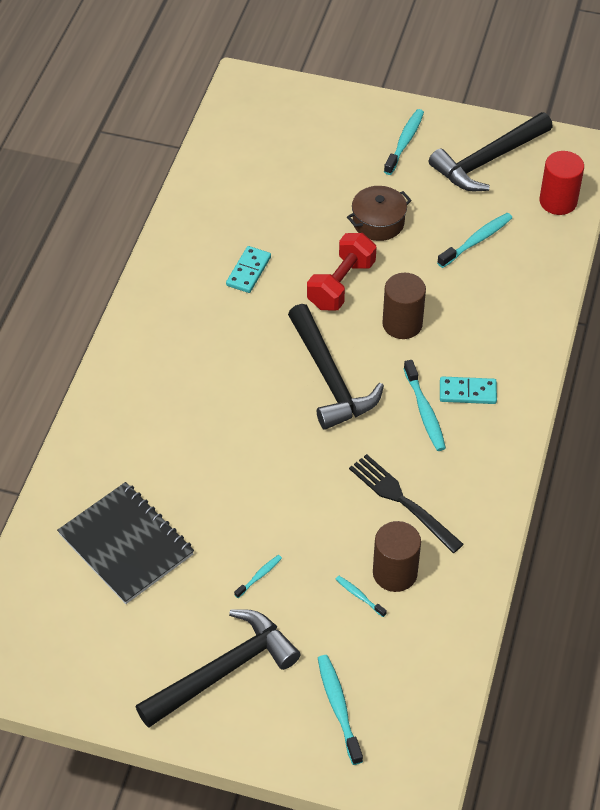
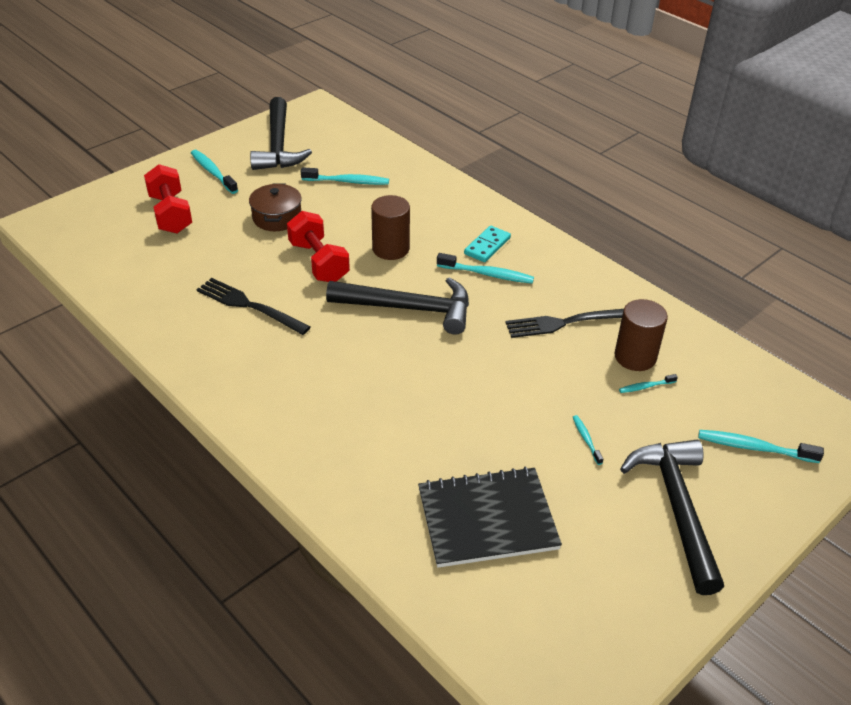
camera: 60 degrees left, 10 degrees down
turquoise domino [226,246,271,293] -> black fork [196,278,311,335]
turquoise toothbrush [437,213,512,268] -> turquoise toothbrush turned 105 degrees clockwise [301,167,389,185]
red cylinder [539,151,584,215] -> none
none -> red dumbbell [144,164,192,234]

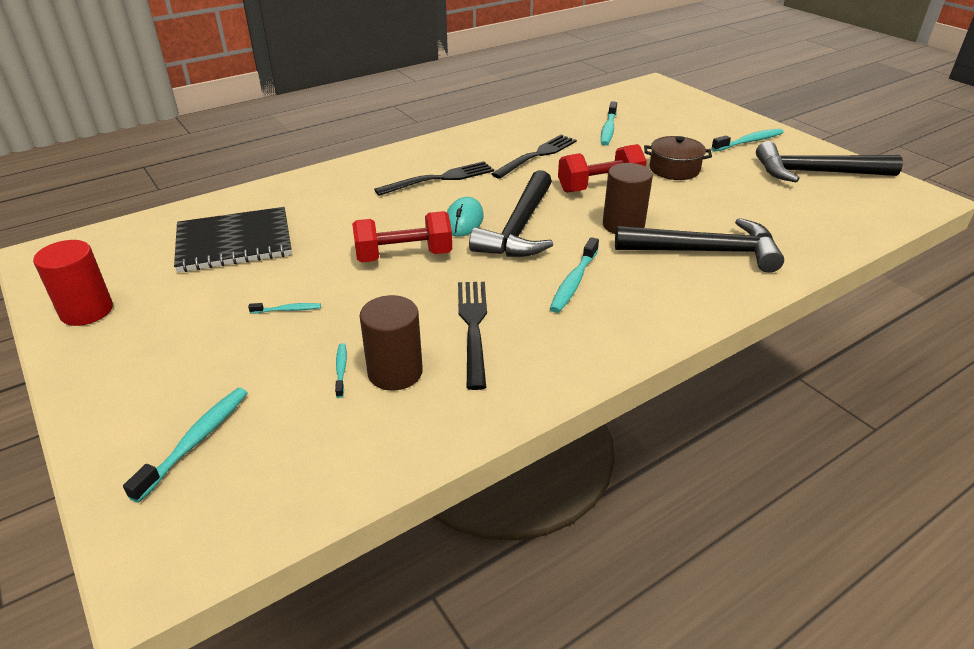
camera: 100 degrees right, 5 degrees down
red dumbbell [144,164,192,234] -> red dumbbell moved to [352,211,452,262]
turquoise toothbrush [301,167,389,185] -> turquoise toothbrush moved to [601,101,617,146]
black notebook [418,467,562,568] -> black notebook turned 75 degrees clockwise [174,207,292,272]
turquoise domino [464,226,511,262] -> none
black hammer [620,440,724,595] -> black hammer moved to [615,218,784,273]
none -> red cylinder [33,240,113,326]
none -> black fork [374,161,494,196]
none -> turquoise mouse [446,197,484,237]

